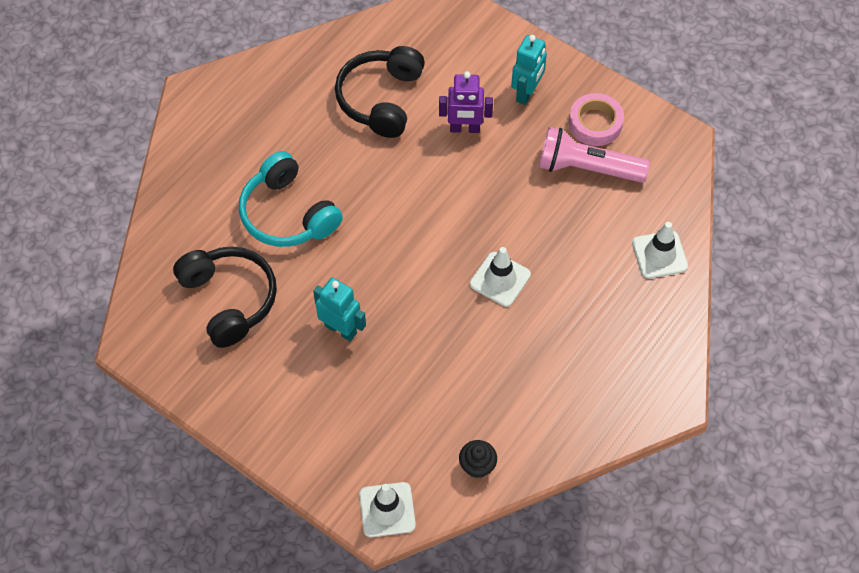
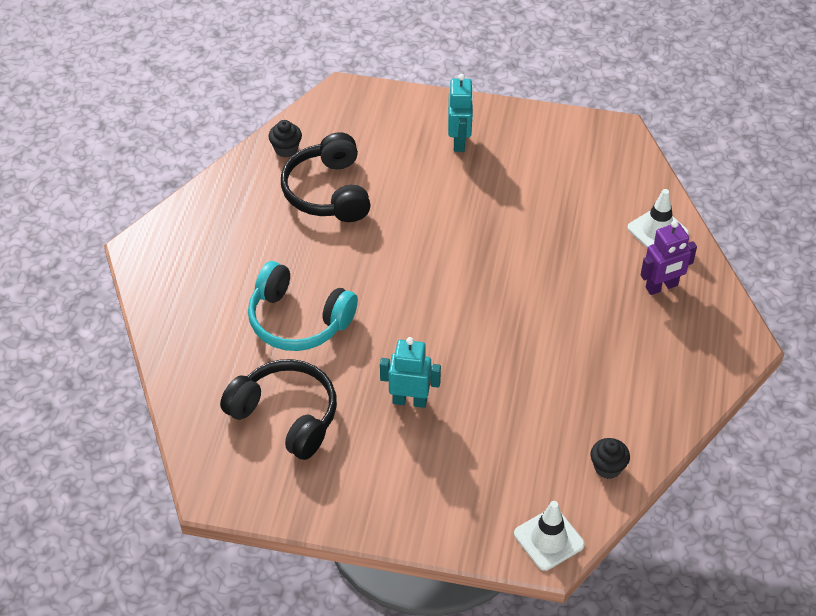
camera: 25 degrees left, 10 degrees down
purple robot [439,71,493,133] -> purple robot moved to [641,220,697,295]
white traffic cone [470,247,531,307] -> none
pink flashlight [539,127,650,183] -> none
pink tape [569,93,624,146] -> none
none -> black cupcake [268,120,302,158]

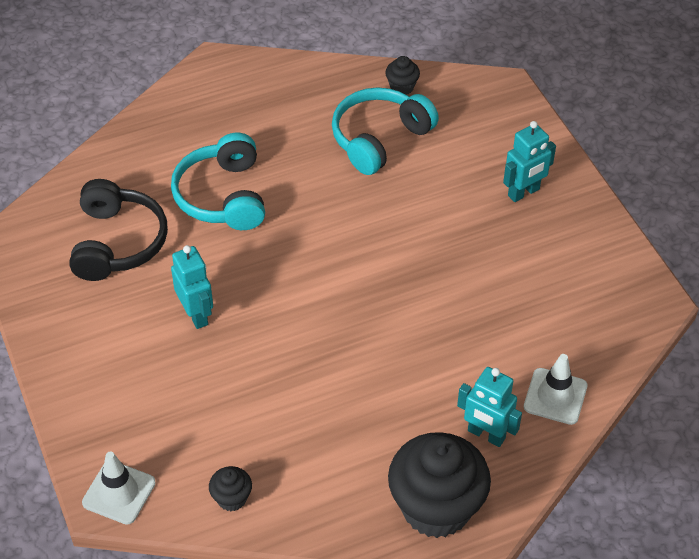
camera: 55 degrees right, 0 degrees up
black headphones [281,132,371,222] -> turquoise headphones [332,87,439,175]
purple robot [641,220,697,295] -> turquoise robot [457,367,522,447]
none -> black cupcake [388,432,491,538]

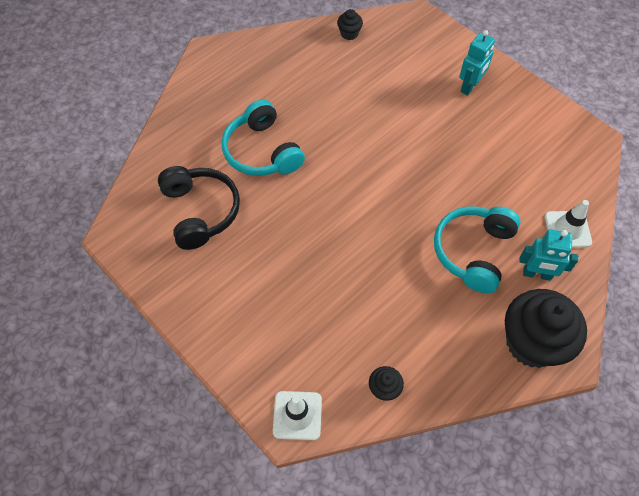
camera: 20 degrees left, 10 degrees up
turquoise robot [171,245,213,329] -> none
turquoise headphones [332,87,439,175] -> turquoise headphones moved to [434,207,521,293]

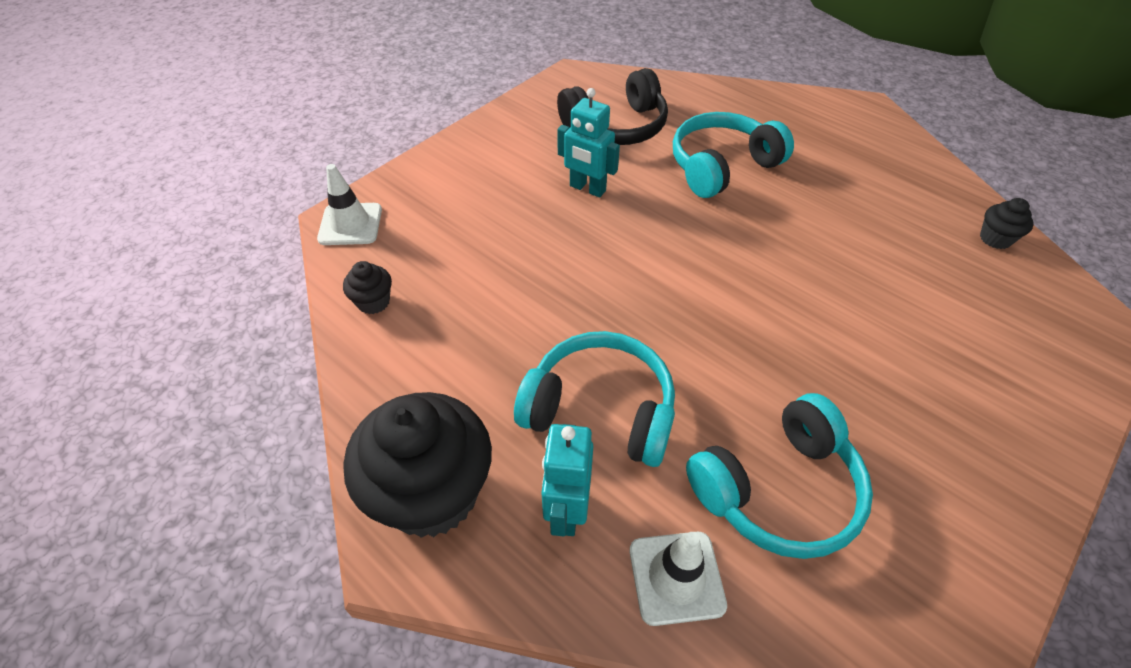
camera: 85 degrees right, 10 degrees down
turquoise robot [459,30,495,96] -> turquoise robot moved to [557,88,620,197]
none -> turquoise headphones [686,393,873,559]

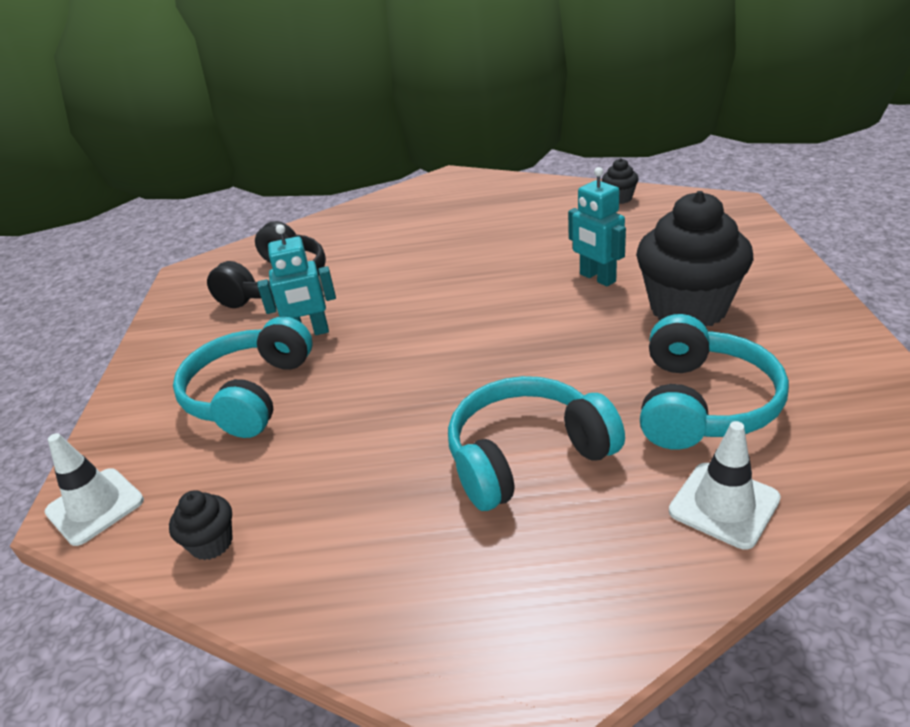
camera: 40 degrees left, 15 degrees down
black cupcake [344,392,492,538] -> black cupcake moved to [636,191,753,327]
turquoise robot [541,424,593,536] -> turquoise robot moved to [568,167,626,287]
turquoise headphones [673,112,794,198] -> turquoise headphones moved to [173,316,313,438]

